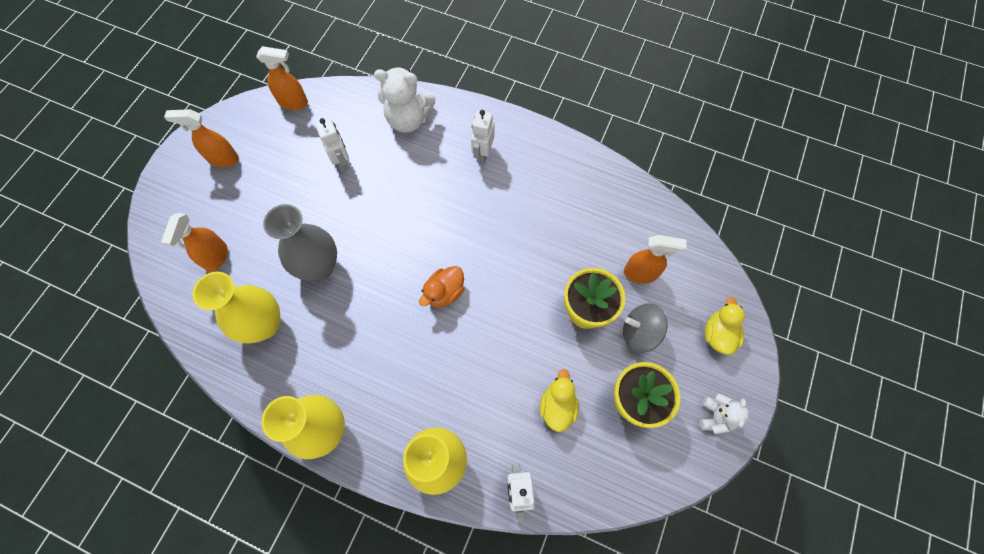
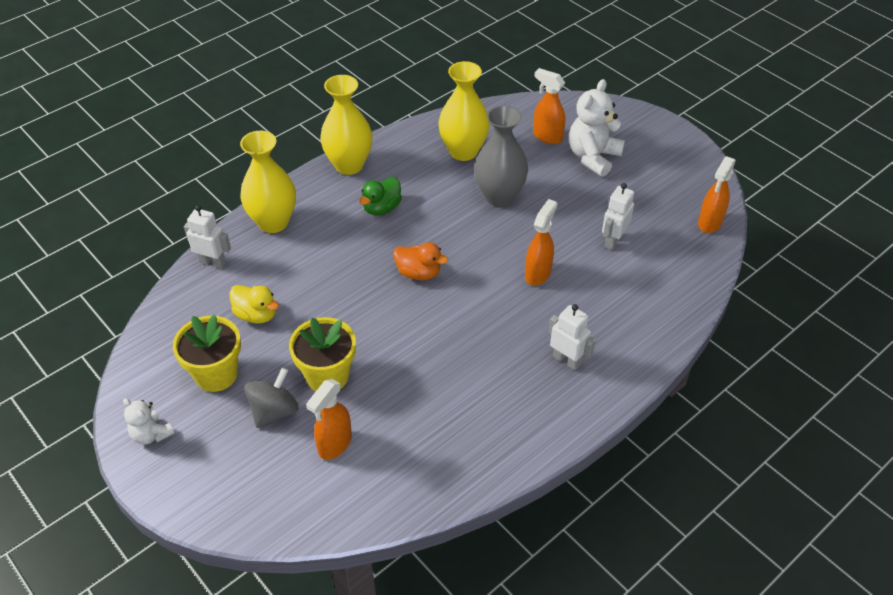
camera: 115 degrees right, 20 degrees down
orange spray bottle [164,109,239,167] -> orange spray bottle moved to [525,199,558,286]
white robot [315,118,349,172] -> white robot turned 120 degrees clockwise [602,183,634,250]
white teddy bear [374,67,435,132] -> white teddy bear moved to [569,79,625,177]
orange duck [419,266,464,307] -> orange duck turned 135 degrees clockwise [393,242,448,280]
yellow duck [705,297,745,355] -> none
none -> green duck [359,177,402,216]

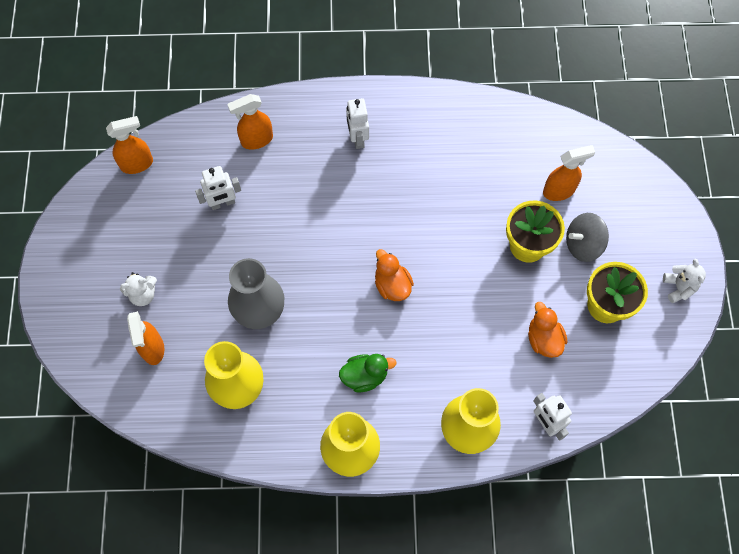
camera: 140 degrees left, 20 degrees up
yellow duck [229,285,279,324] -> orange duck [528,302,567,358]
orange spray bottle [525,199,558,286] -> orange spray bottle moved to [227,94,273,149]
white teddy bear [569,79,625,177] -> white teddy bear [120,272,157,306], size x0.56

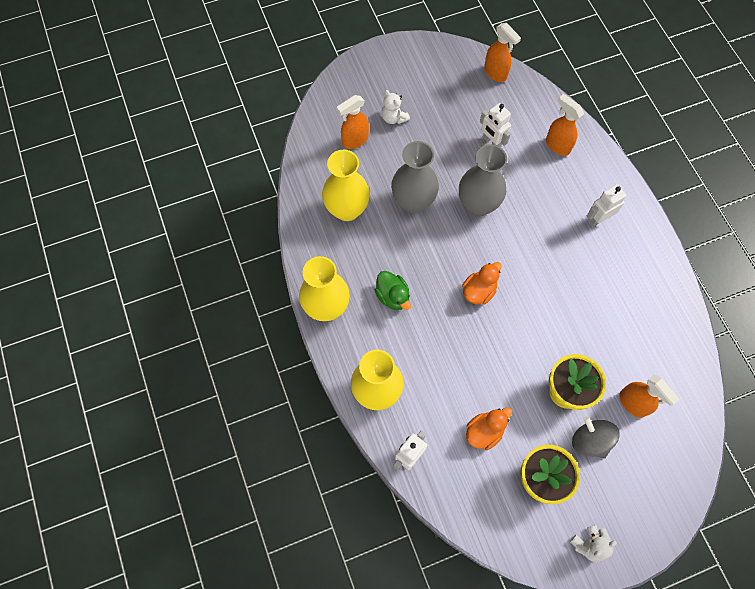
camera: 70 degrees right, 0 degrees up
none -> grey vase [459,144,507,216]

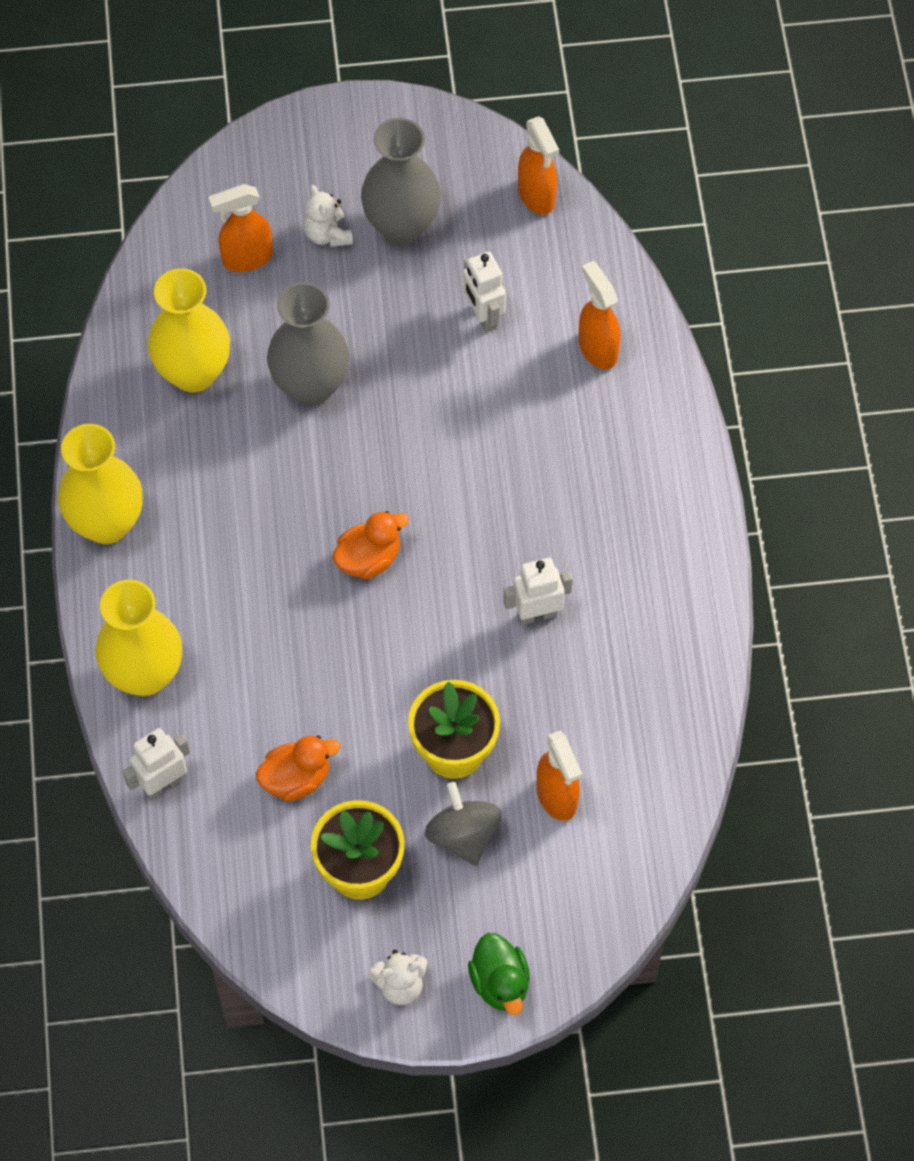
camera: 15 degrees right, 5 degrees down
green duck [375,271,411,310] -> green duck moved to [468,933,530,1015]
grey vase [459,144,507,216] -> grey vase moved to [361,118,441,245]
white robot [587,185,626,227] -> white robot moved to [503,558,573,625]

